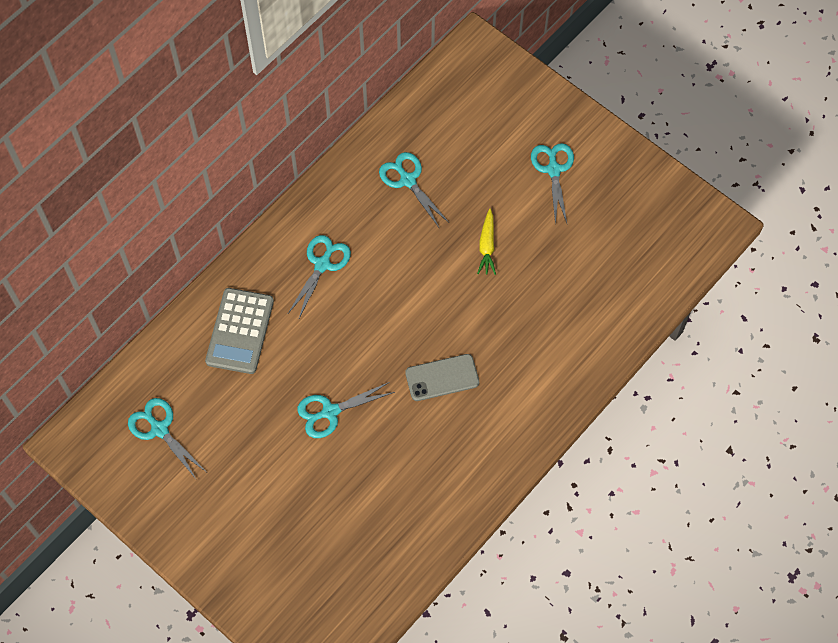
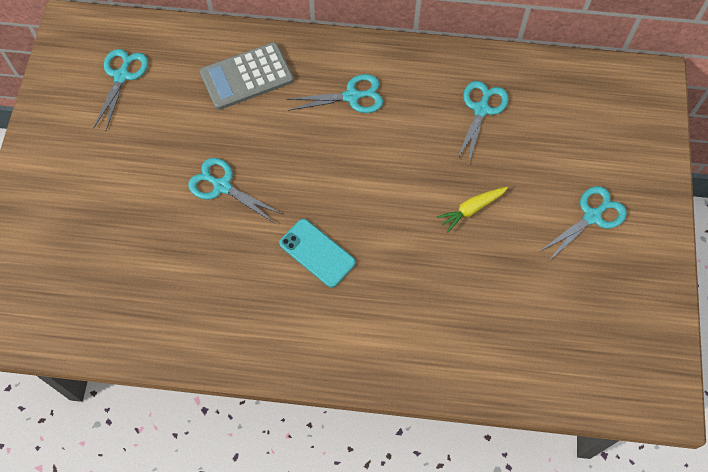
camera: 55 degrees right, 0 degrees up
grey phone [405,354,479,401] -> turquoise phone [279,219,356,288]

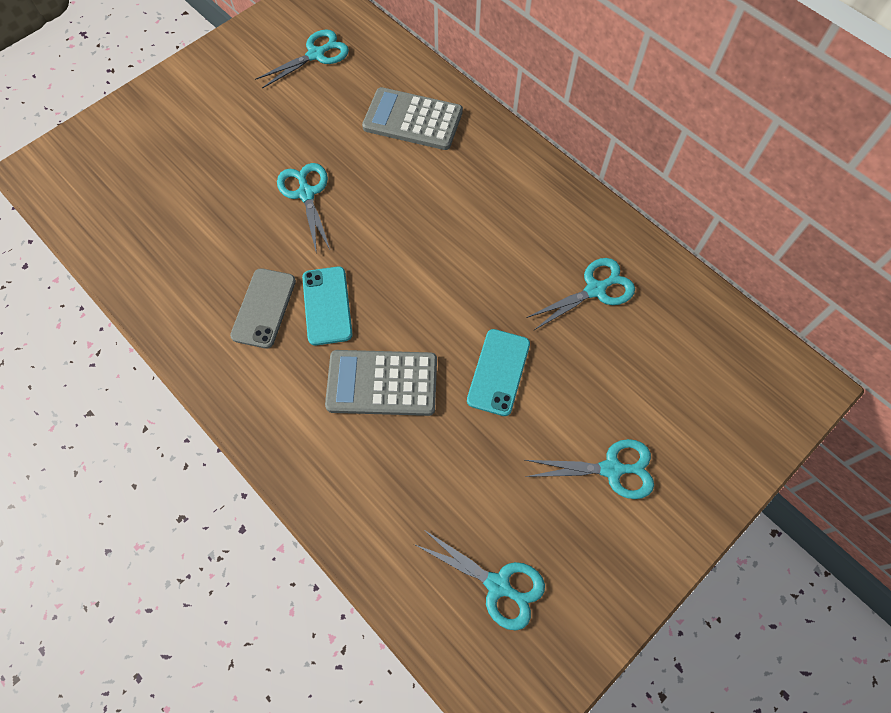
camera: 40 degrees right, 0 degrees up
turquoise scissors [286,74,383,113] -> turquoise scissors moved to [414,529,545,630]
yellow carrot [437,187,508,232] -> turquoise phone [467,329,530,416]
none -> grey phone [230,268,296,349]
none -> grey calculator [325,350,437,416]

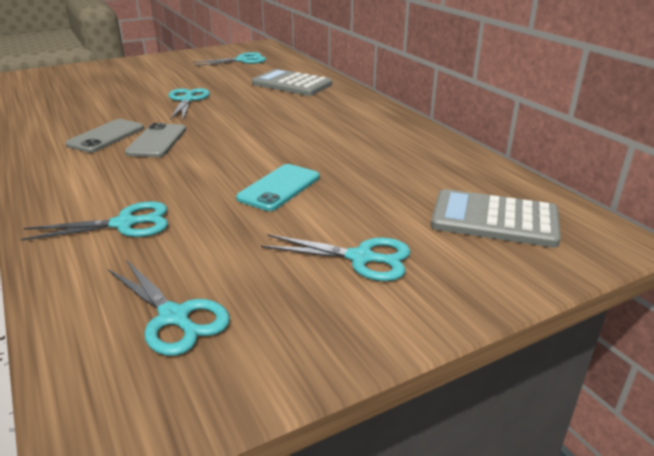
camera: 15 degrees right, 35 degrees down
turquoise phone [302,267,353,345] -> grey phone [125,123,186,157]
grey calculator [325,350,437,416] -> grey calculator moved to [431,189,561,248]
turquoise scissors [526,258,635,330] -> turquoise scissors moved to [21,201,168,241]

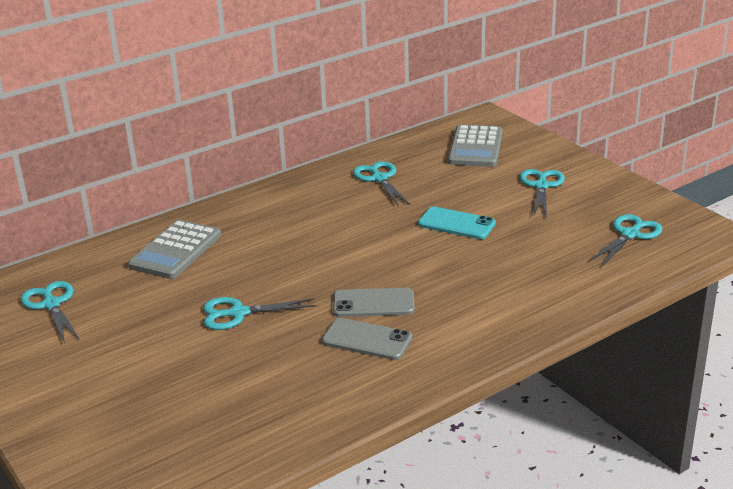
camera: 95 degrees left, 0 degrees up
turquoise scissors [21,201,168,241] -> turquoise scissors moved to [353,161,410,207]

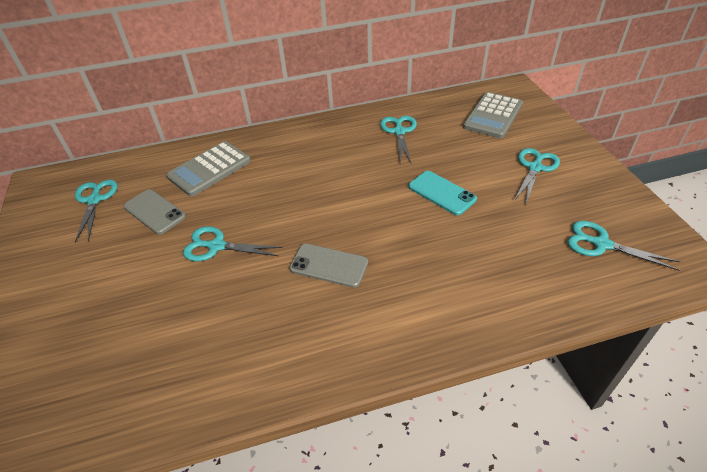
camera: 20 degrees right, 15 degrees up
grey phone [322,318,412,360] -> grey phone moved to [123,189,186,235]
turquoise scissors [589,214,662,267] -> turquoise scissors turned 120 degrees counterclockwise [567,221,681,271]

